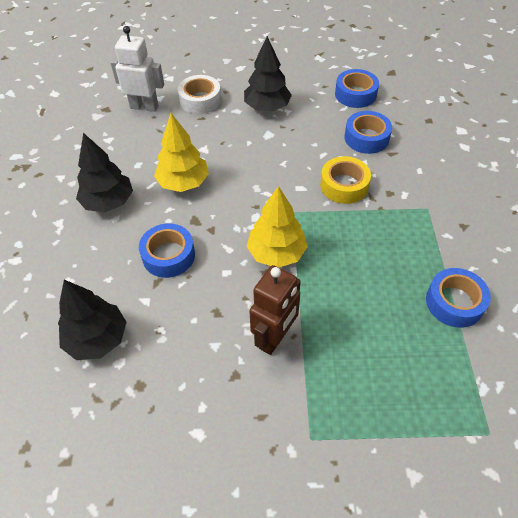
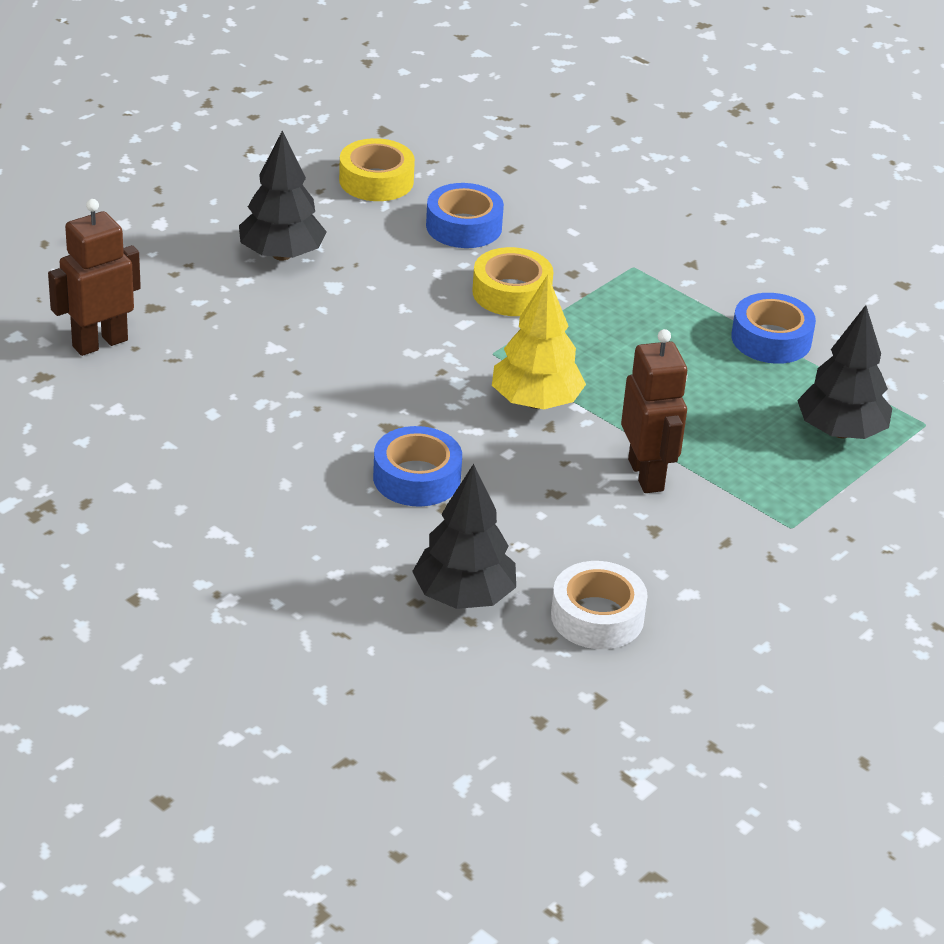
camera: 50 degrees left, 15 degrees down
black tree [76,133,133,212] -> black tree moved to [797,305,892,439]
white robot [110,26,164,112] -> brown robot [48,199,141,356]
yellow tree [154,113,209,192] -> none
white tape [178,75,221,114] -> white tape moved to [551,561,648,649]
blue tape [335,69,379,108] -> yellow tape [339,138,415,201]

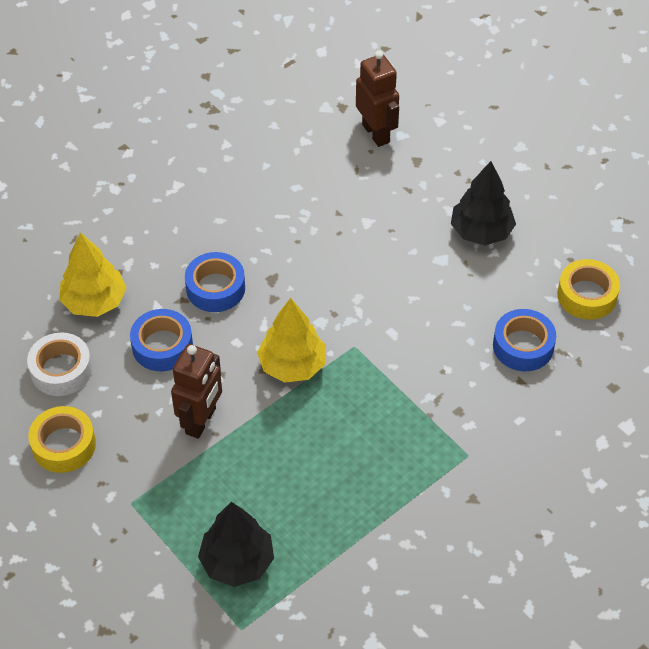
camera: 100 degrees right, 15 degrees up
black tree [412,464,516,609] -> yellow tree [59,232,127,317]
yellow tape [472,247,553,316] -> yellow tape moved to [29,406,96,473]
brown robot [621,329,687,493] -> brown robot turned 60 degrees counterclockwise [171,344,222,439]
blue tape [731,293,816,364] -> blue tape moved to [130,309,193,371]

